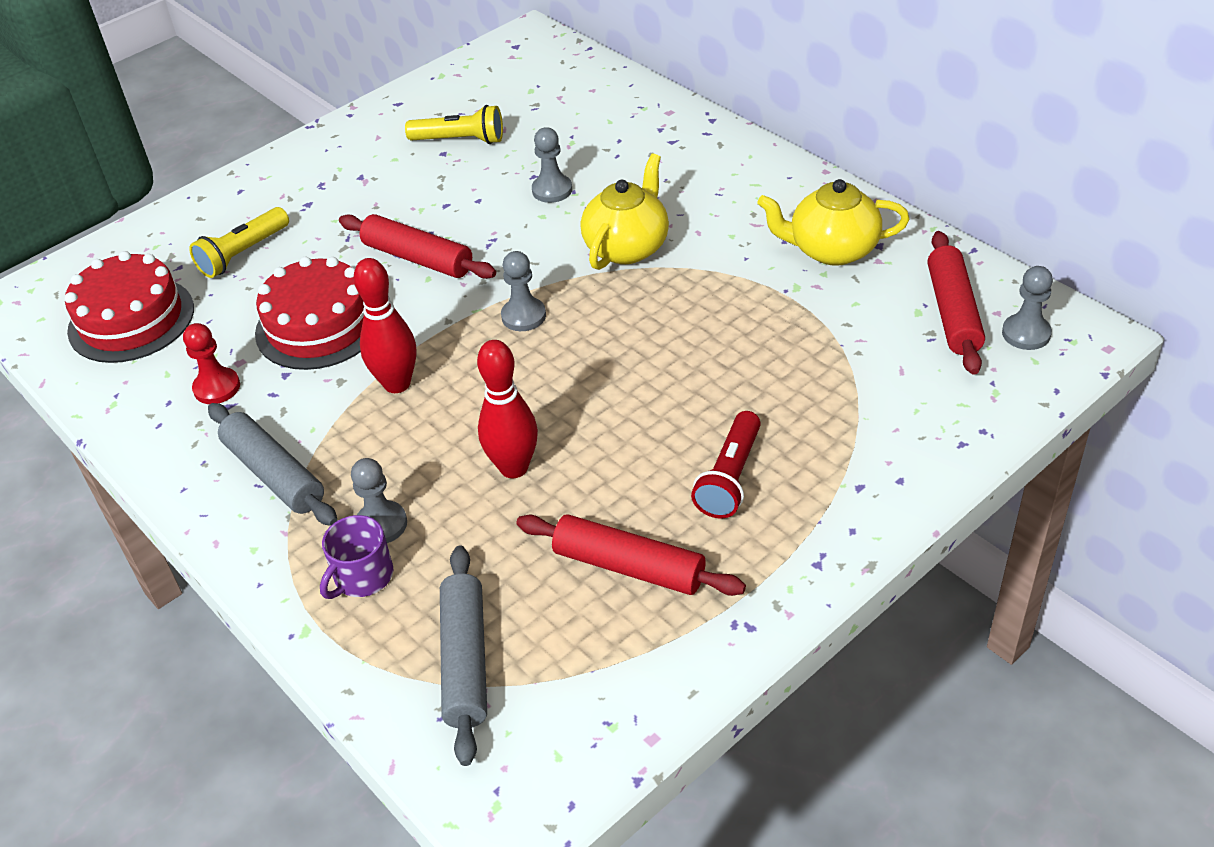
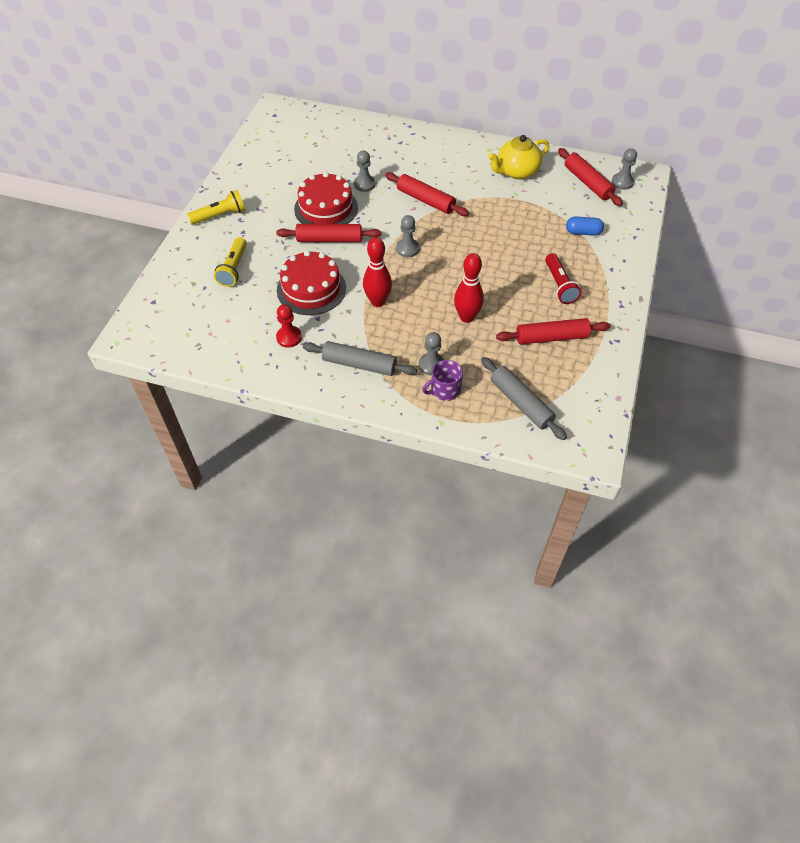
camera: 35 degrees left, 10 degrees up
red cake [65,251,194,363] -> red cake moved to [294,172,358,224]
purple mug [320,515,393,599] -> purple mug turned 60 degrees clockwise [422,360,463,401]
yellow flashlight [405,105,503,144] -> yellow flashlight moved to [187,190,245,225]
yellow teapot [581,154,669,270] -> red rolling pin [385,172,469,216]
none -> blue capsule [566,216,604,236]

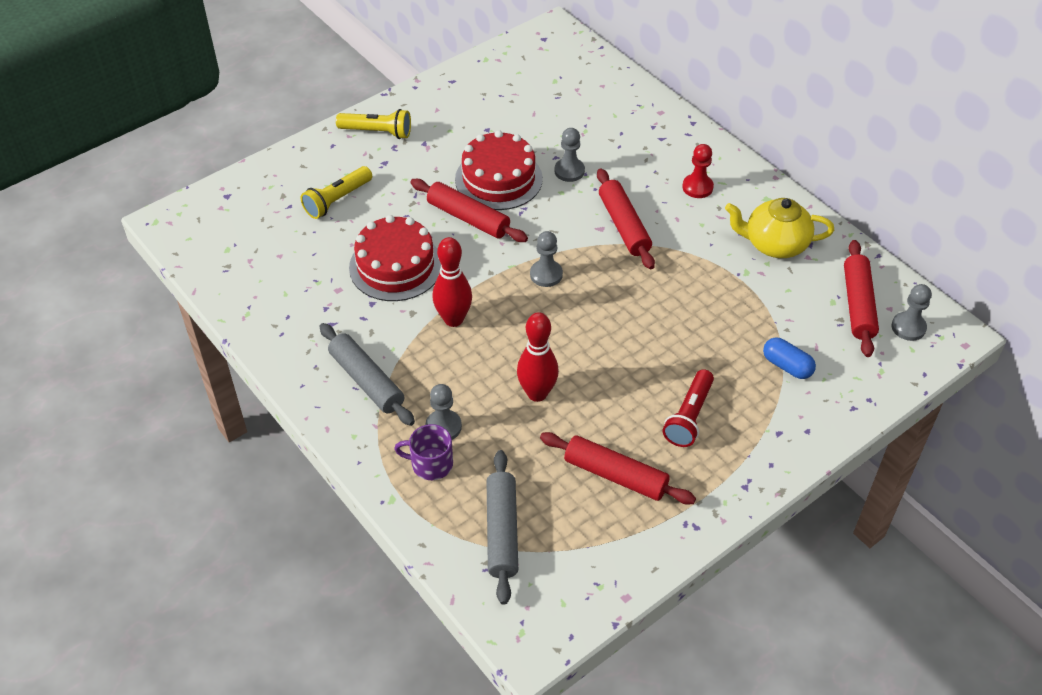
camera: 35 degrees right, 5 degrees down
red pawn [276,304,302,348] -> red pawn moved to [682,144,714,198]

